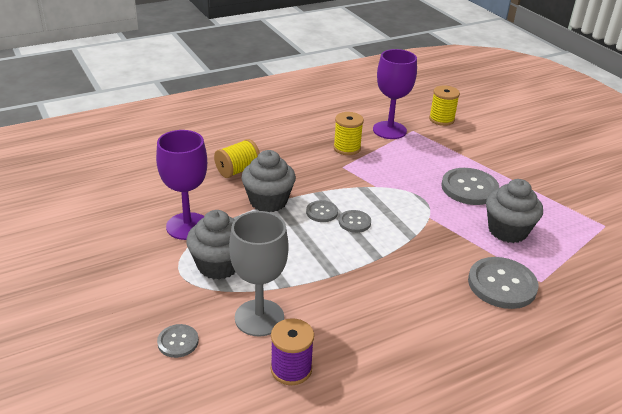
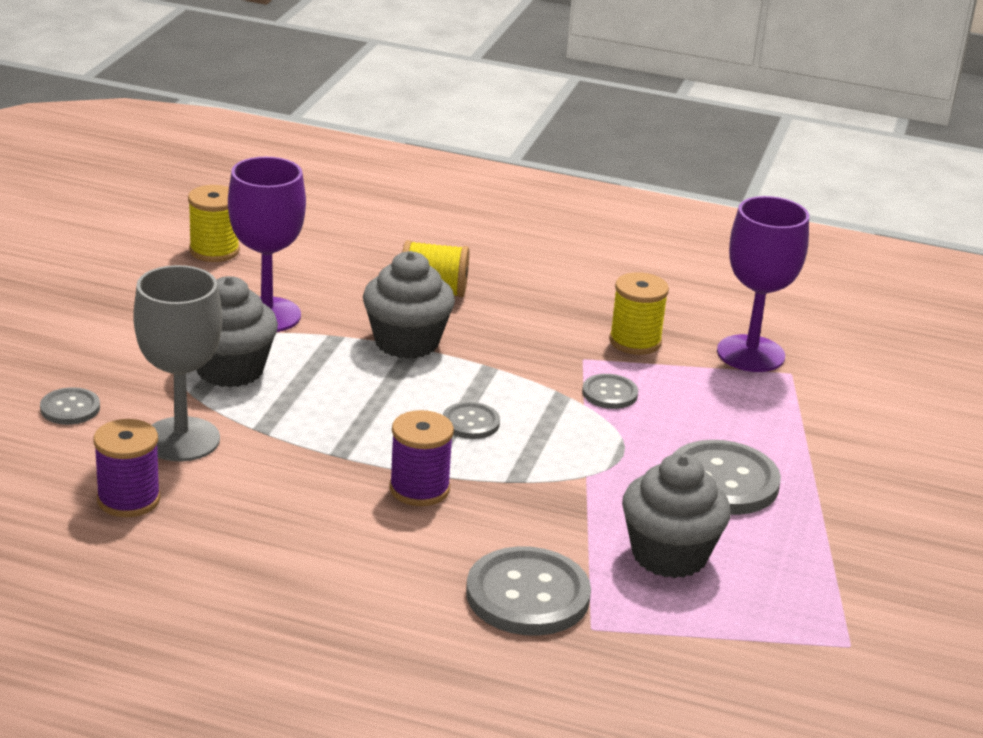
camera: 45 degrees right, 5 degrees down
grey button [306,200,338,222] -> grey button moved to [582,374,638,409]
yellow spool [429,86,460,126] -> yellow spool moved to [188,185,240,262]
none -> purple spool [389,410,454,506]

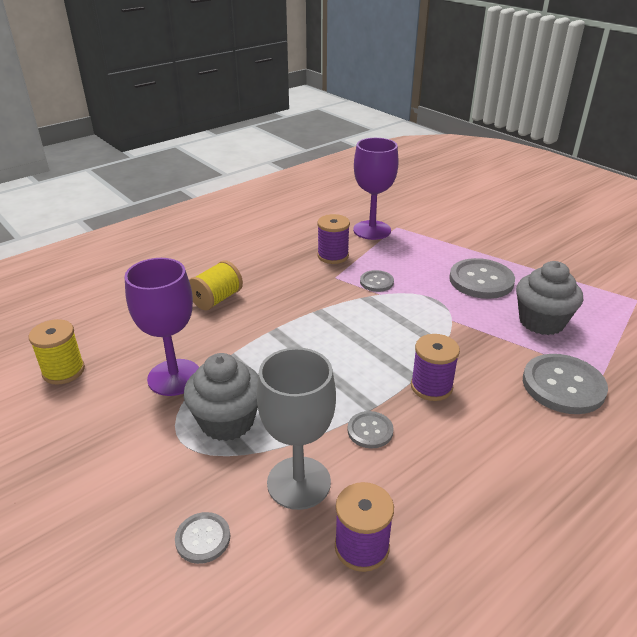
camera: 55 degrees left, 5 degrees up
grey cupcake [363,251,455,359] -> none
grey button [443,402,500,439] -> grey button moved to [347,411,394,448]
yellow spool [609,272,669,355] -> purple spool [317,214,350,264]

